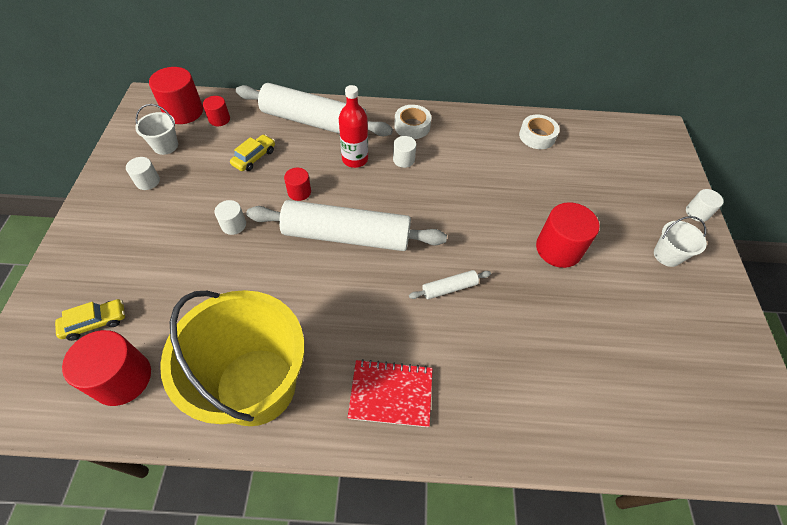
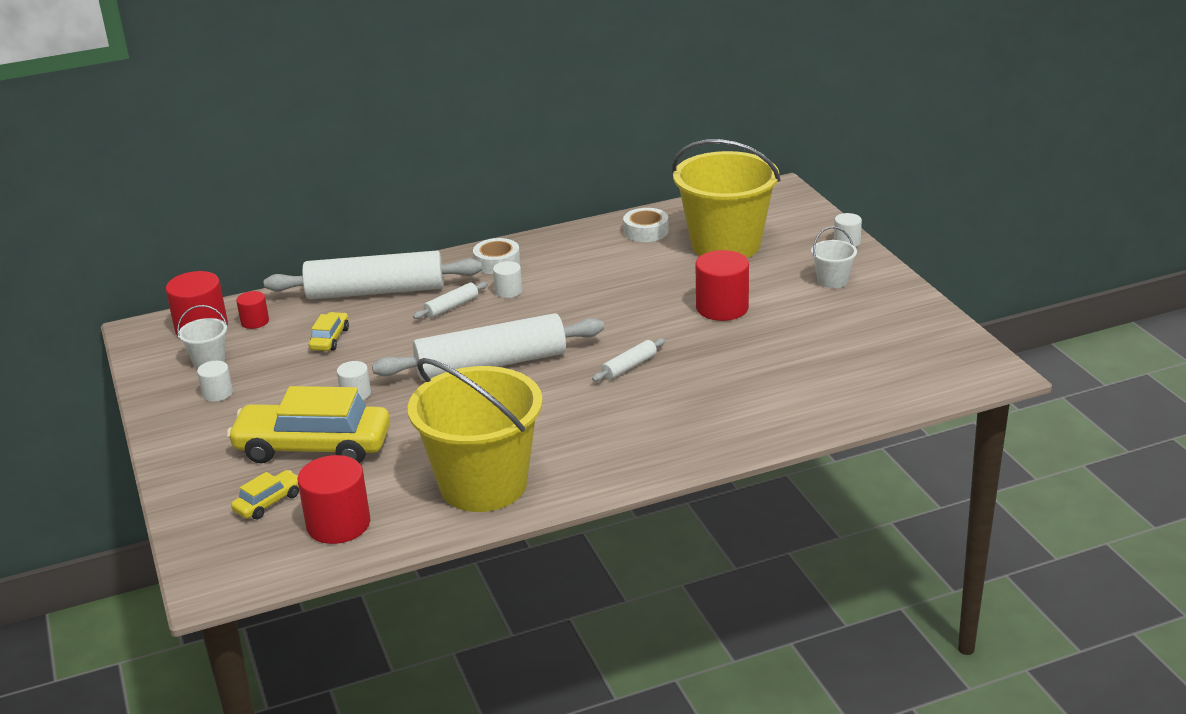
camera: 20 degrees left, 25 degrees down
red cylinder [284,168,311,201] -> none
red bottle [339,85,368,168] -> white rolling pin [413,282,488,319]
red notebook [348,359,433,427] -> none
none -> yellow car [227,386,390,463]
none -> yellow bucket [672,139,781,258]

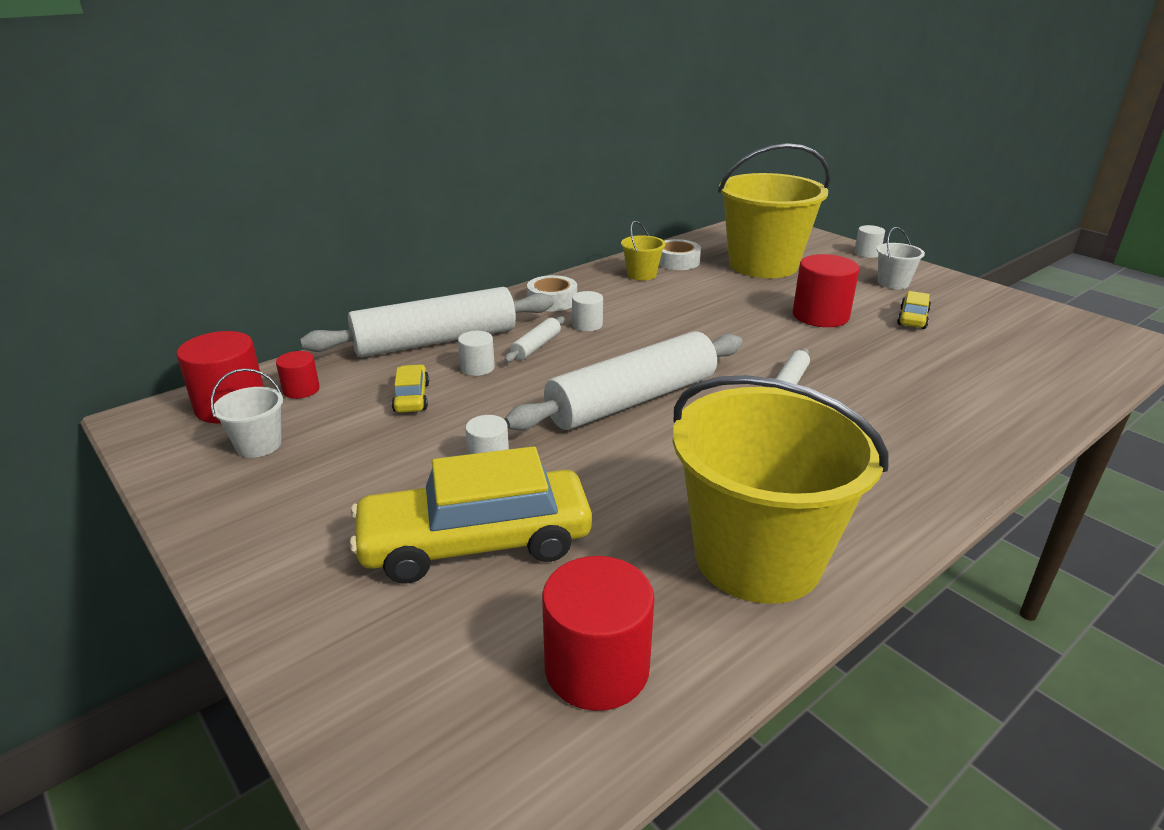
camera: 20 degrees left, 0 degrees up
white cylinder [197,361,233,402] -> white cylinder moved to [458,331,495,376]
yellow car [231,470,299,519] -> yellow car moved to [897,291,931,329]
none -> yellow bucket [621,221,666,281]

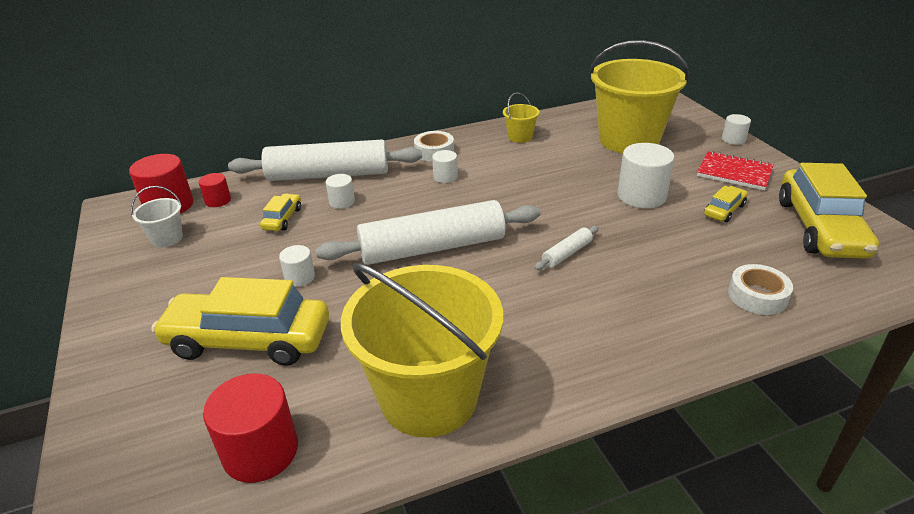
camera: 20 degrees right, 5 degrees up
white rolling pin [504,316,565,362] -> none
white tape [659,239,701,270] -> white tape moved to [728,264,793,315]
red cylinder [793,254,859,327] -> white cylinder [617,143,675,208]
white bucket [877,227,925,289] -> red notebook [697,151,774,190]
none -> yellow car [779,163,879,259]

